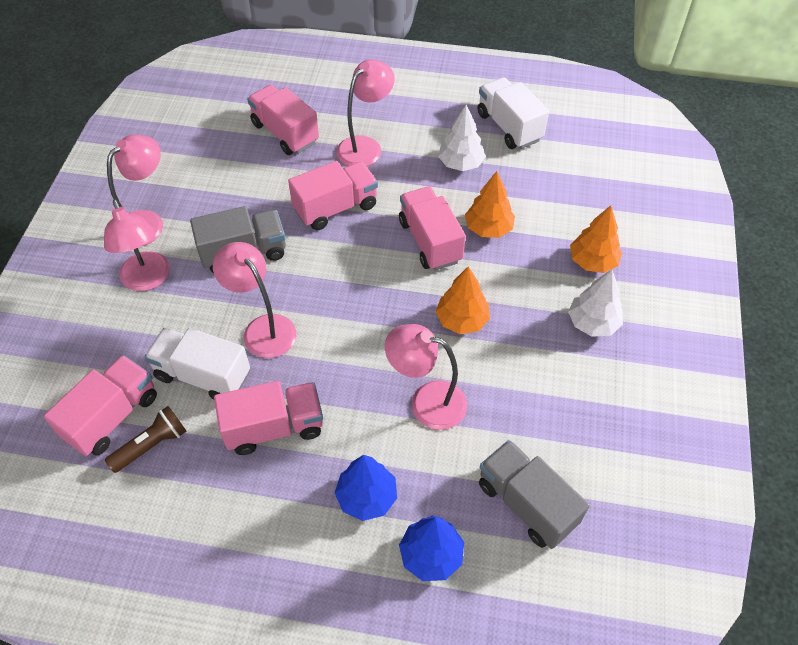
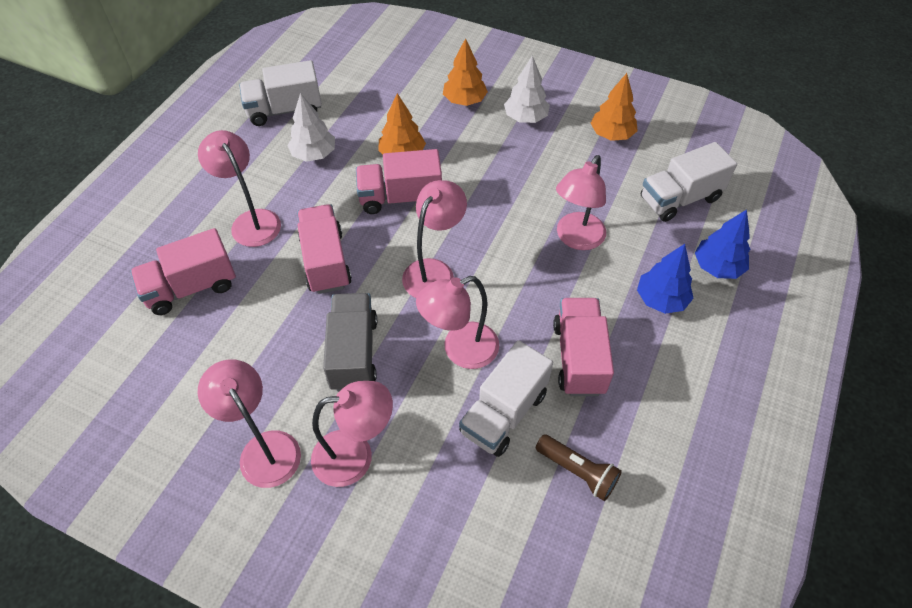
camera: 75 degrees left, 0 degrees up
pink truck [44,355,157,456] -> none
brown flashlight [105,406,186,473] -> brown flashlight turned 150 degrees clockwise [536,434,622,501]
orange tree [435,266,490,334] -> orange tree moved to [591,73,638,141]
grey truck [479,440,589,549] -> white truck [641,142,737,222]
none -> pink lamp [402,180,467,298]

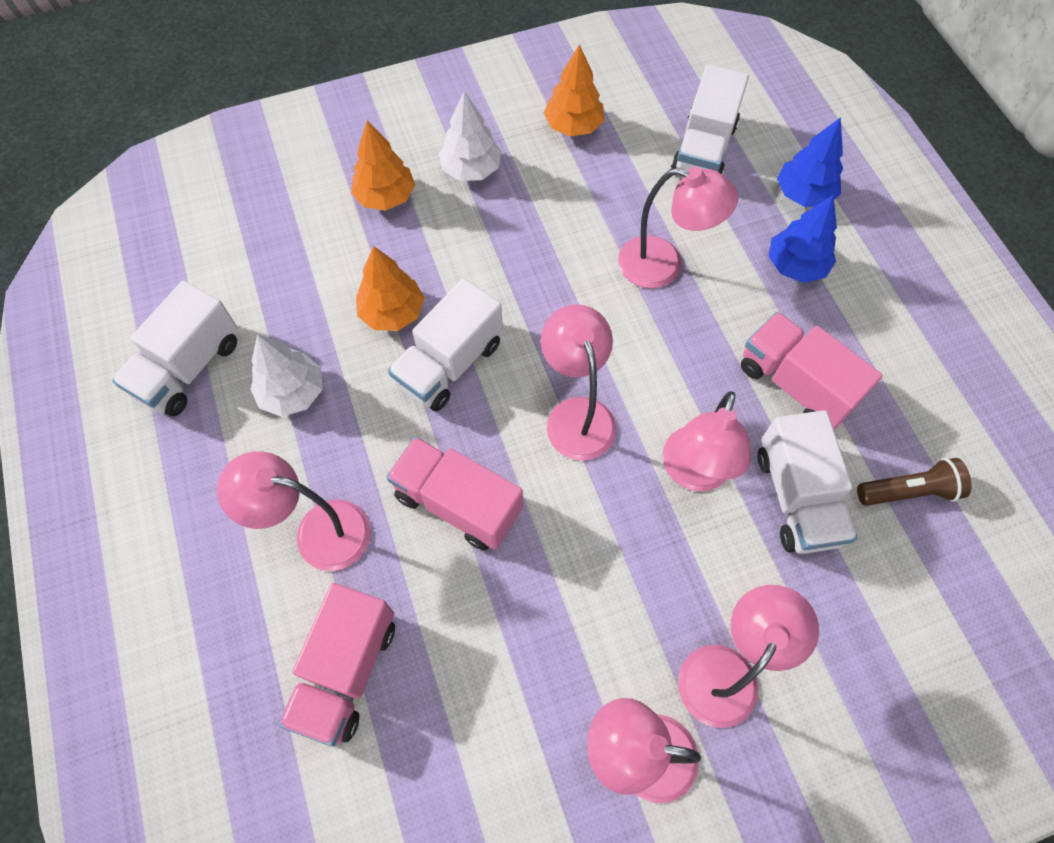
camera: 45 degrees left, 10 degrees up
grey truck [323,293,377,392] -> none
pink truck [356,149,442,214] -> white truck [388,278,503,411]
pink lamp [556,155,606,250] -> pink lamp turned 60 degrees counterclockwise [618,167,739,288]

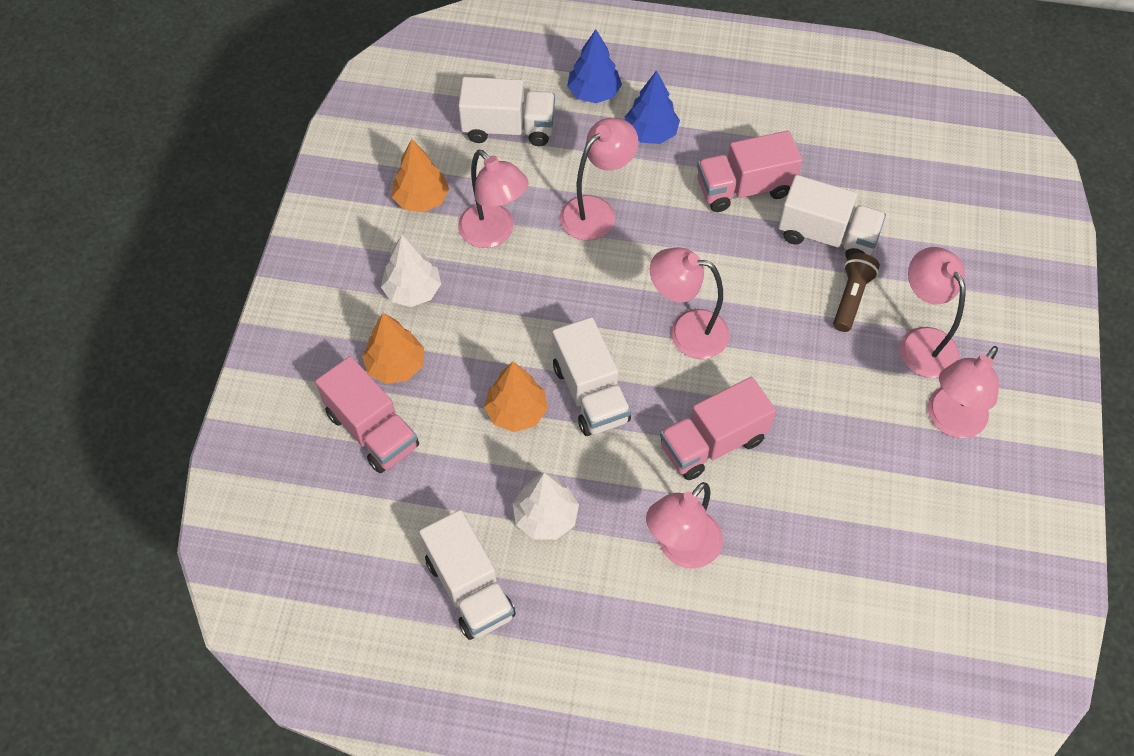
camera: 60 degrees left, 5 degrees down
pink truck [278,583,395,747] -> pink truck moved to [315,356,419,473]
pink lamp [662,392,751,491] -> pink lamp moved to [458,150,529,248]
white truck [671,64,749,175] -> white truck turned 45 degrees counterclockwise [458,77,555,146]
brown flashlight [857,458,971,506] -> brown flashlight moved to [833,253,880,332]

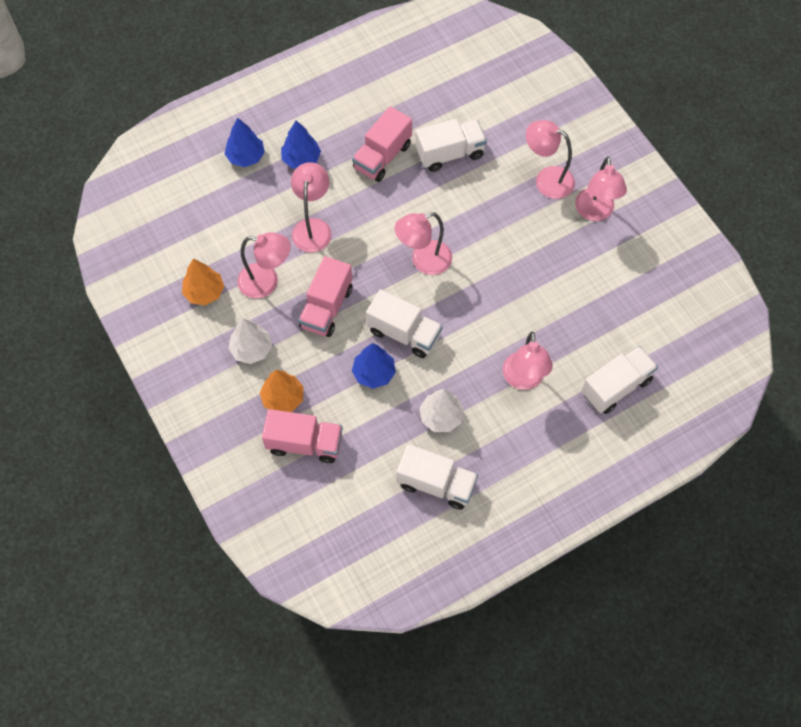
camera: 40 degrees left, 5 degrees up
white truck [458,77,555,146] -> white truck moved to [581,346,658,414]
orange tree [484,361,548,432] -> blue tree [352,343,396,389]
pink truck [660,377,776,480] -> pink truck moved to [298,256,352,337]
brown flashlight [833,253,880,332] -> none

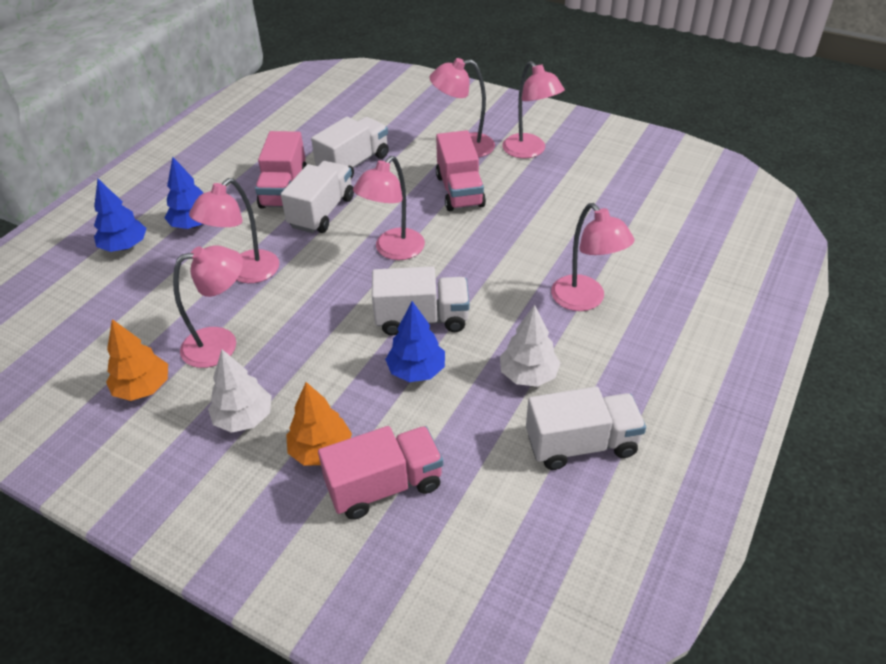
camera: 30 degrees left, 20 degrees down
pink lamp [291,162,331,252] -> pink lamp turned 120 degrees counterclockwise [189,178,279,283]
pink truck [298,256,352,337] -> pink truck moved to [436,130,486,211]
white truck [581,346,658,414] -> white truck moved to [281,161,354,233]

